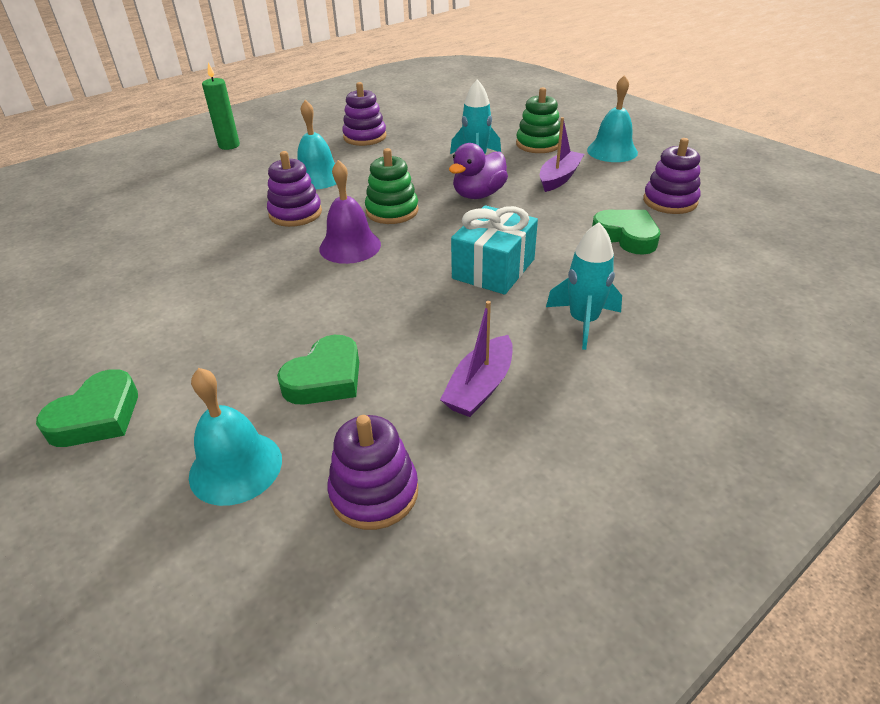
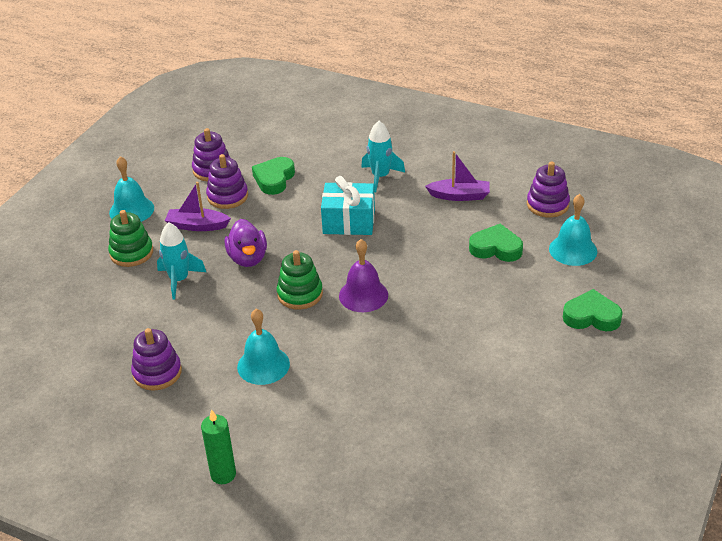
camera: 115 degrees left, 0 degrees up
purple stacking toy [267,151,322,227] -> purple stacking toy moved to [206,154,248,209]
purple duck [449,143,508,199] -> purple duck turned 60 degrees clockwise [225,219,267,267]

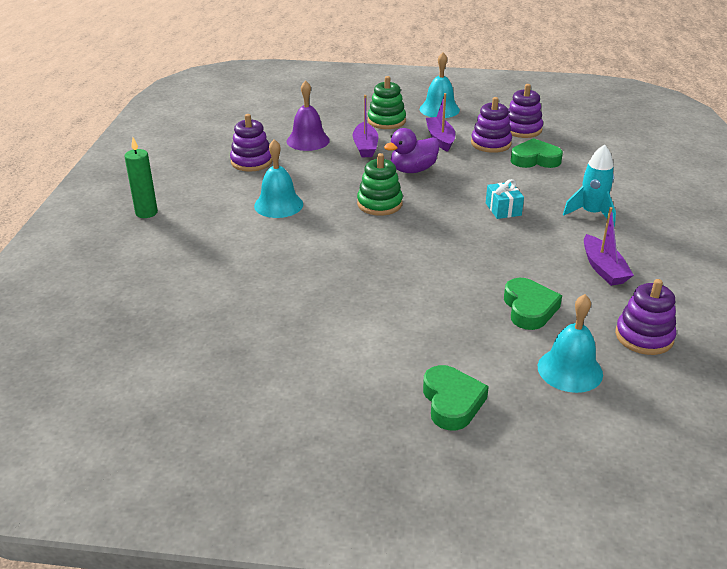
camera: 70 degrees right, 5 degrees down
turquoise rocket [157,222,206,300] -> purple boat [352,95,378,157]
turquoise gift [321,176,375,235] -> turquoise gift [486,179,524,219], size x0.60
purple bell [339,239,388,312] -> purple bell moved to [287,80,330,151]

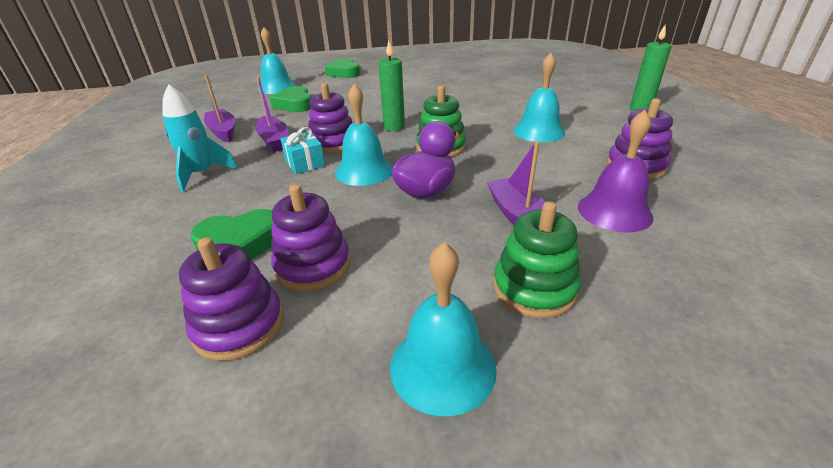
camera: 165 degrees right, 0 degrees up
purple boat [426,93,455,152] -> purple boat moved to [255,77,289,152]
purple stacking toy [615,279,676,355] -> purple stacking toy moved to [308,83,352,153]
none -> turquoise bell [335,83,393,186]
none -> green candle [378,40,405,131]

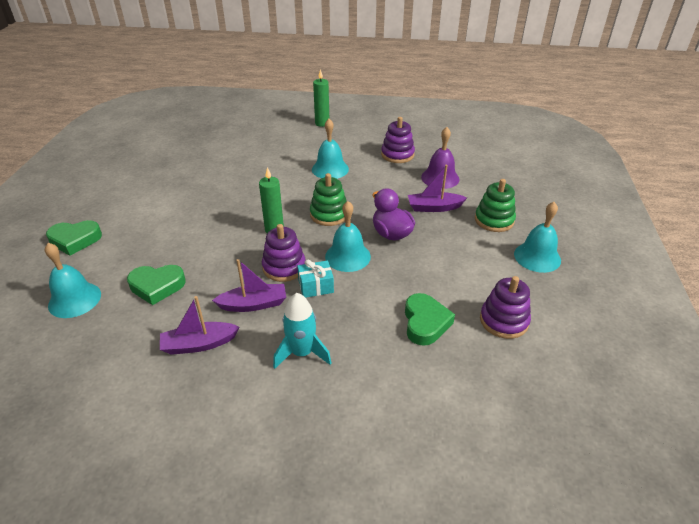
camera: 75 degrees left, 5 degrees up
purple stacking toy [271,184,350,291] -> none

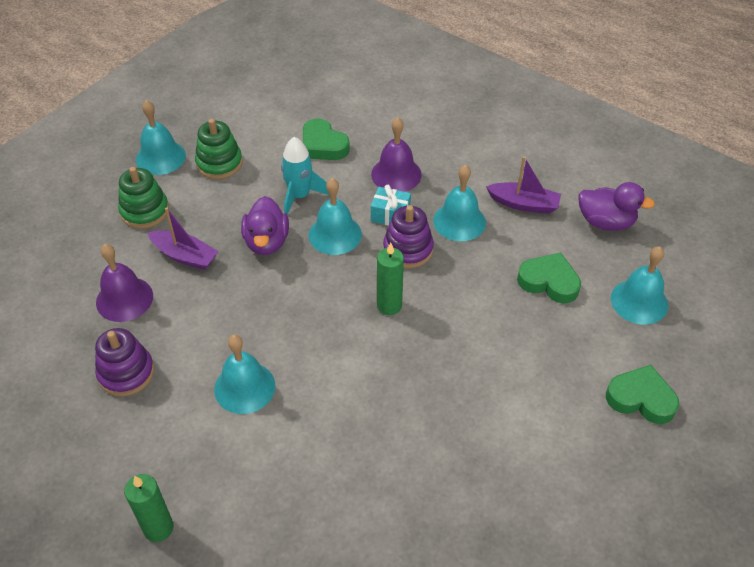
camera: 150 degrees left, 10 degrees up
purple boat [212,259,286,312] -> turquoise bell [433,165,486,241]
turquoise rocket [273,293,331,369] -> turquoise rocket moved to [281,137,329,215]
green stacking toy [310,173,347,226] -> green stacking toy moved to [195,119,243,179]
green heart [405,293,455,346] -> green heart turned 75 degrees counterclockwise [303,118,350,160]
purple stacking toy [480,276,531,339] -> none
none -> purple bell [371,117,422,192]
none -> purple duck [578,182,655,231]

